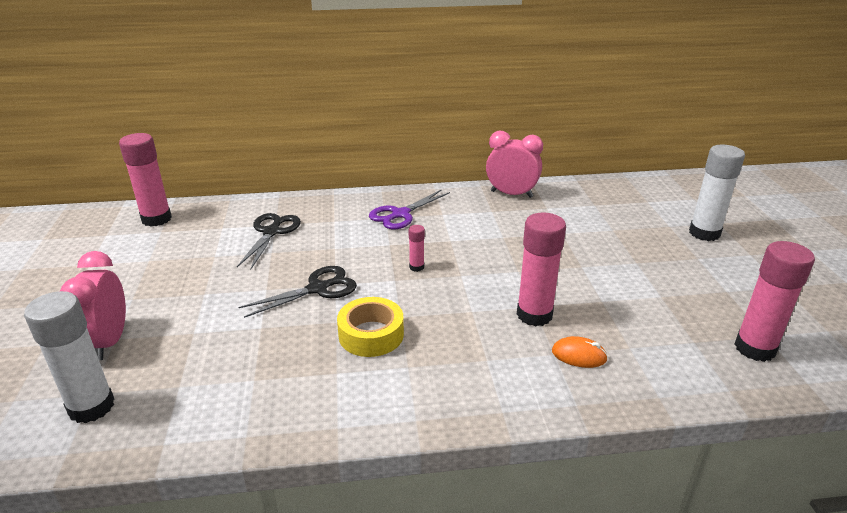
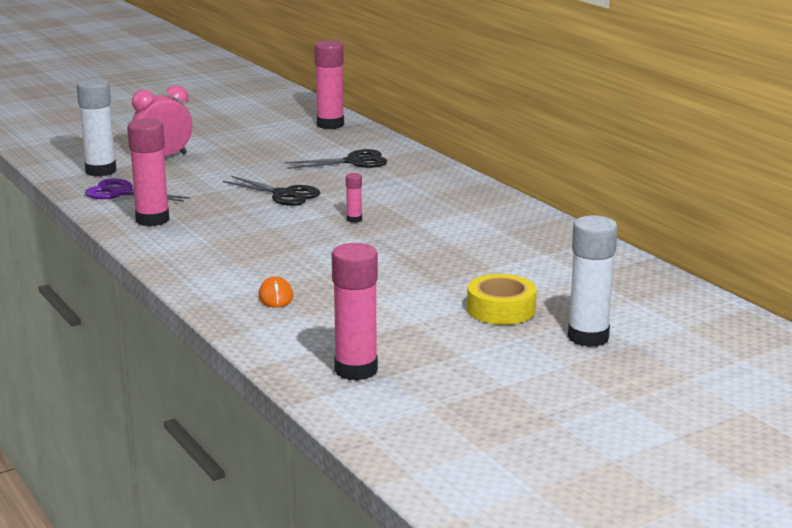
camera: 65 degrees right, 10 degrees down
yellow tape [337,297,404,357] -> yellow tape moved to [467,274,537,325]
purple scissors [369,189,450,229] -> purple scissors moved to [85,179,191,202]
pink clock [486,131,543,198] -> none
pink glue stick [517,213,566,326] -> pink glue stick moved to [127,118,169,226]

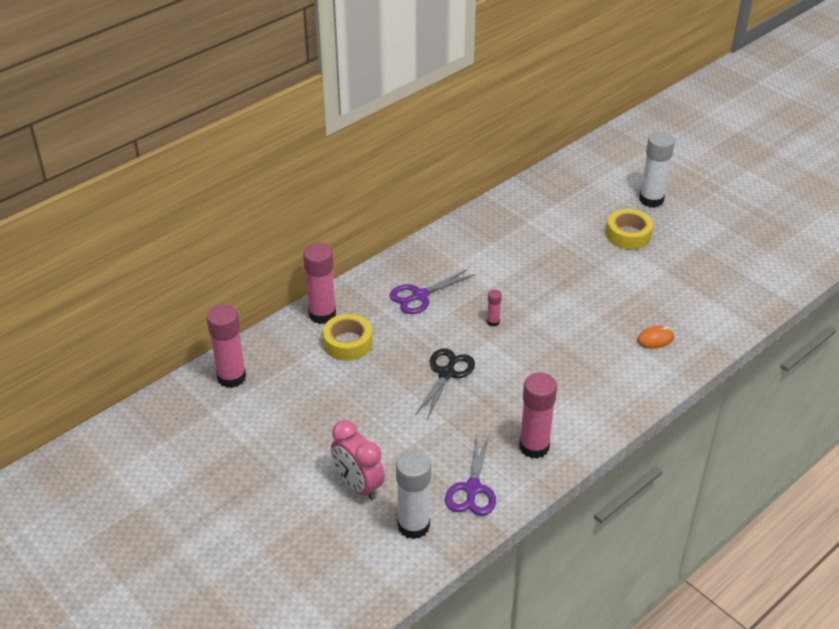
camera: 100 degrees left, 20 degrees up
black scissors [285,149,387,169] -> yellow tape [323,314,372,361]
pink glue stick [332,243,378,381] -> pink glue stick moved to [303,243,336,324]
none -> purple scissors [389,269,475,314]

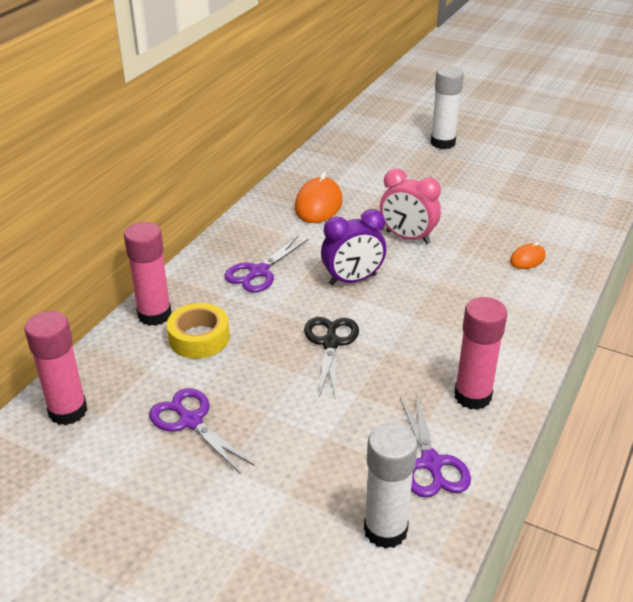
camera: 20 degrees left, 5 degrees down
pink clock [331,420,385,500] -> pink clock moved to [380,169,441,244]
pink glue stick [487,289,502,327] -> purple clock [321,209,386,286]
yellow tape [606,209,653,250] -> none
none -> purple scissors [149,388,255,474]
none -> orange mouse [295,173,342,223]

